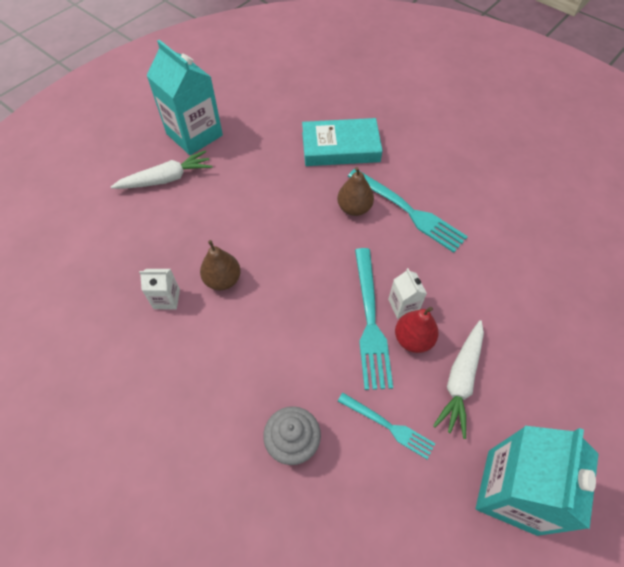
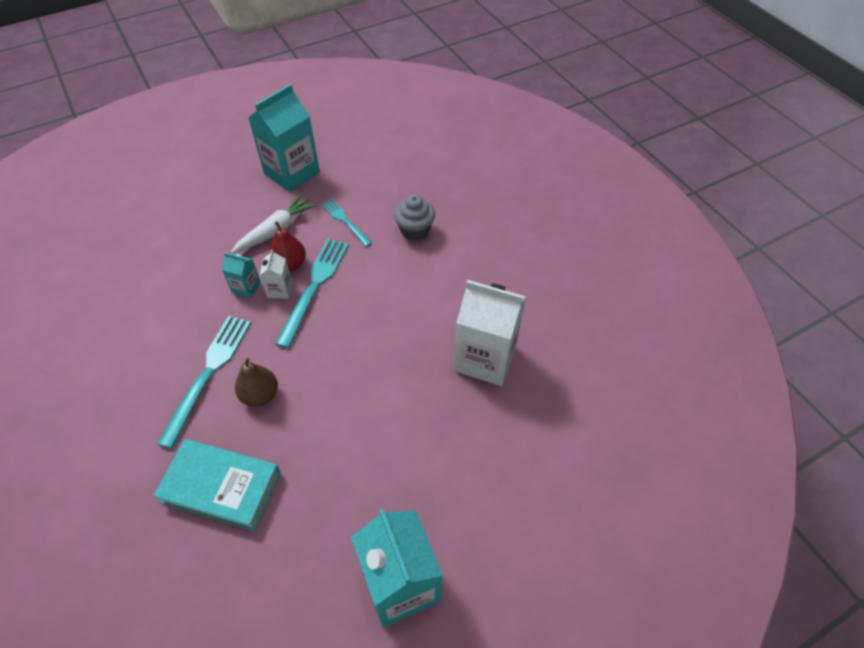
camera: 160 degrees left, 5 degrees down
white carrot [111,150,213,189] -> none
white carton [139,269,180,309] -> white carton [454,280,526,386], size x2.15
brown pear [200,240,241,290] -> none
turquoise fork [348,169,468,253] -> turquoise fork turned 45 degrees clockwise [157,316,251,449]
none -> turquoise carton [222,252,261,298]

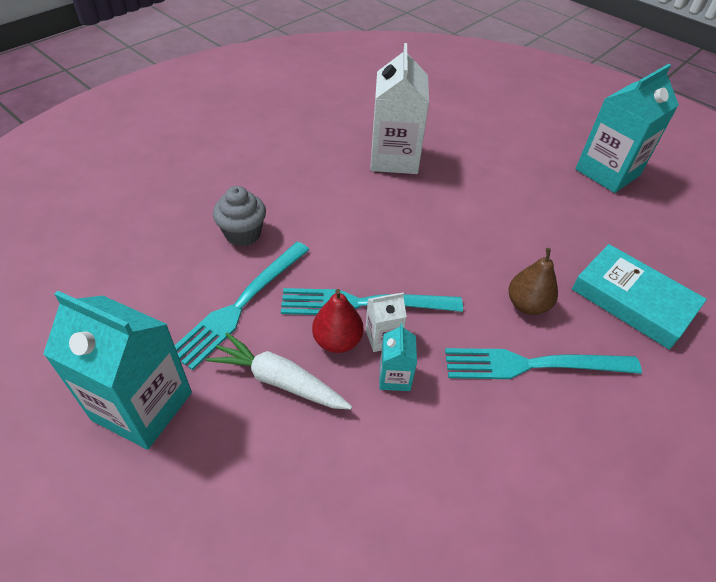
camera: 110 degrees left, 5 degrees down
turquoise book [153,439,281,531] -> turquoise book turned 45 degrees counterclockwise [572,244,707,350]
turquoise fork [321,199,372,247] -> turquoise fork [174,242,310,370], size x1.68

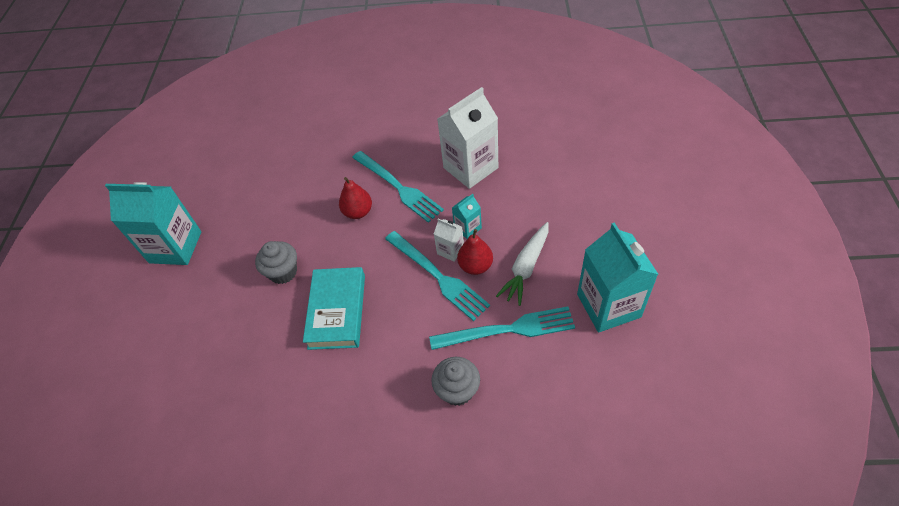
camera: 125 degrees left, 5 degrees up
white carrot [206,333,352,410] -> white carrot turned 45 degrees clockwise [496,222,549,306]
white carton [370,43,429,174] -> white carton moved to [437,87,498,189]
brown pear [509,248,558,315] -> red pear [339,177,372,219]
turquoise book [572,244,707,350] -> turquoise book moved to [303,267,365,350]
none -> grey cupcake [255,241,297,284]

